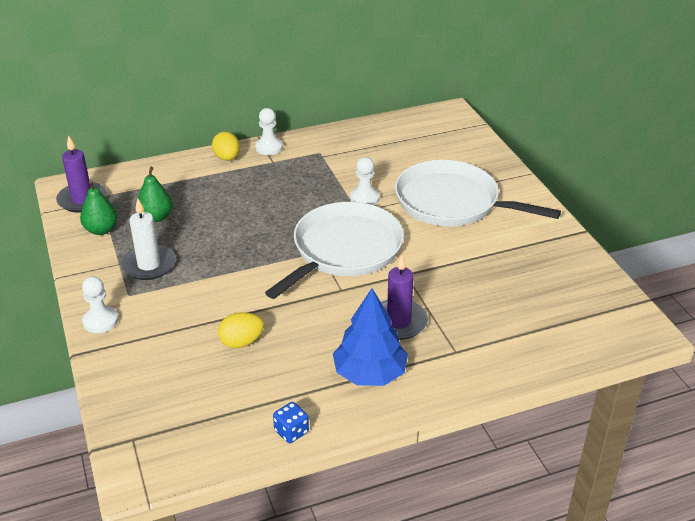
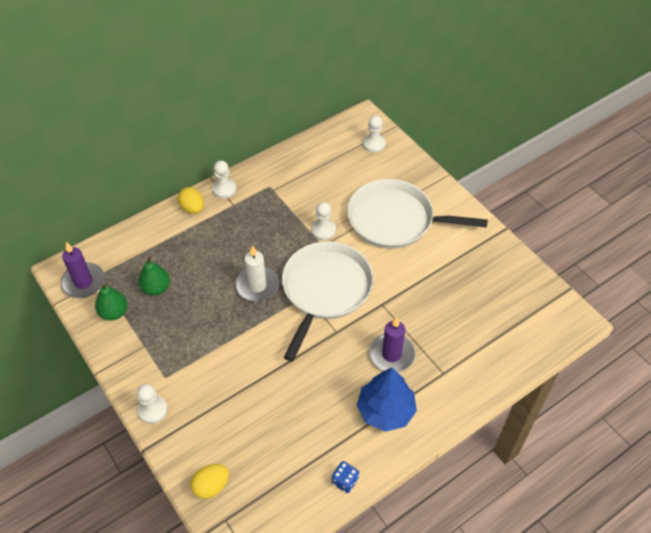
camera: 15 degrees left, 15 degrees up
white candle [121,198,176,280] -> white candle moved to [235,245,279,302]
yellow egg [218,312,264,348] -> yellow egg moved to [190,464,229,499]
none -> white pawn [363,115,386,153]

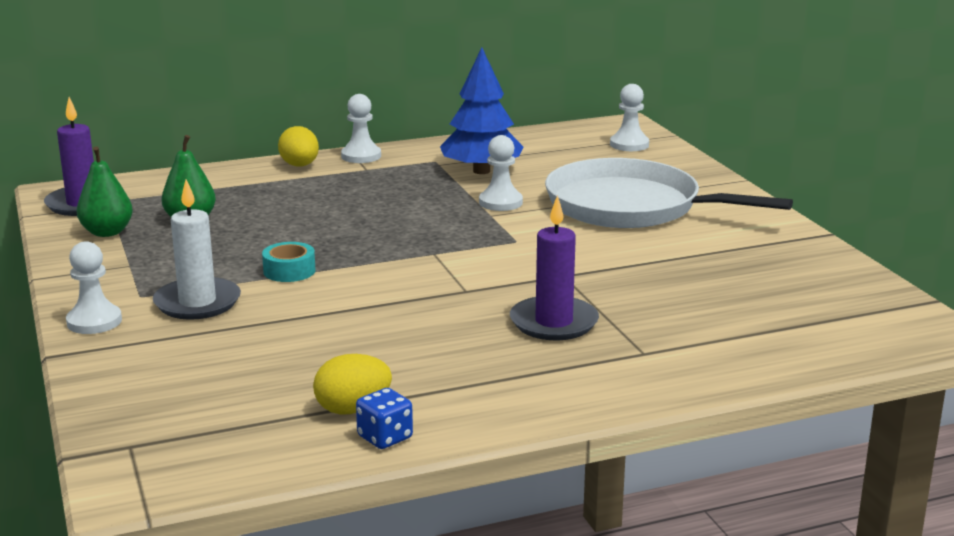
camera: 15 degrees right, 30 degrees down
yellow egg [190,464,229,499] -> yellow egg moved to [313,354,392,415]
white candle [235,245,279,302] -> white candle moved to [153,179,241,320]
white pan [282,241,374,362] -> none
blue tree [357,368,417,432] -> blue tree moved to [440,47,523,174]
none -> turquoise tape [262,242,316,282]

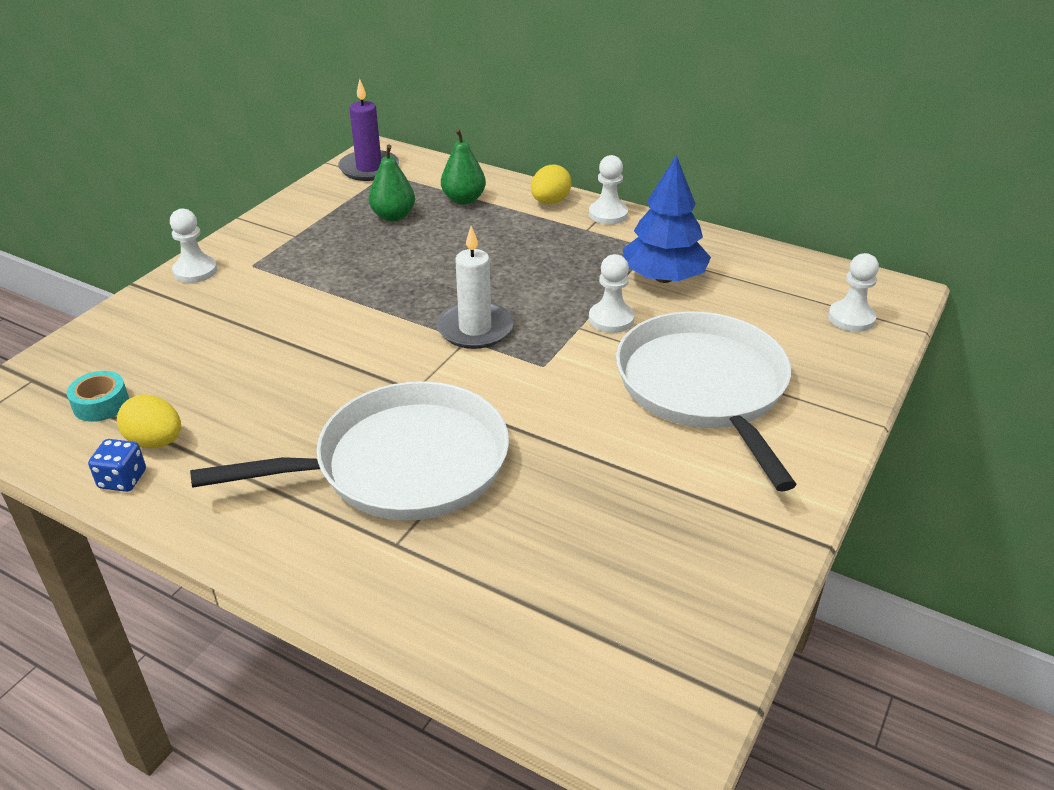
camera: 50 degrees right, 15 degrees up
green pear [77,146,133,237] -> green pear moved to [441,129,486,205]
white candle [153,179,241,320] -> white candle moved to [436,226,514,349]
turquoise tape [262,242,316,282] -> turquoise tape moved to [67,371,129,422]
purple candle [510,195,599,340] -> white pan [190,381,509,520]

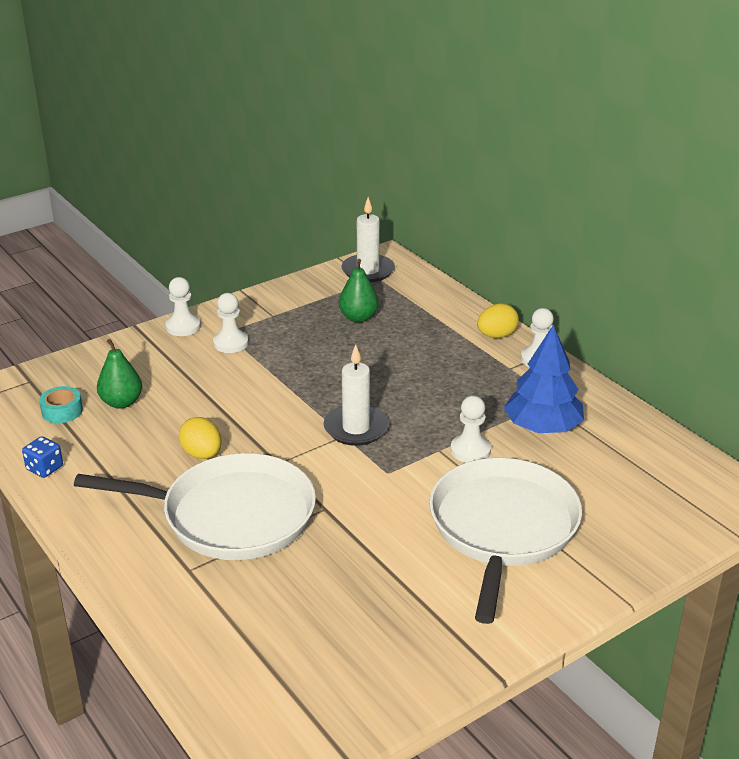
camera: 25 degrees right, 5 degrees down
yellow egg [117,395,181,448] -> yellow egg moved to [179,417,222,459]
purple candle [338,79,399,181] -> white candle [342,197,395,282]
green pear [441,129,486,205] -> green pear moved to [97,339,142,409]
white pawn [828,253,879,332] -> white pawn moved to [213,293,249,353]

